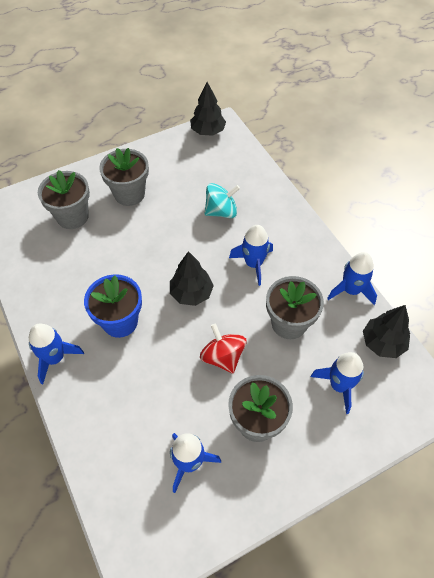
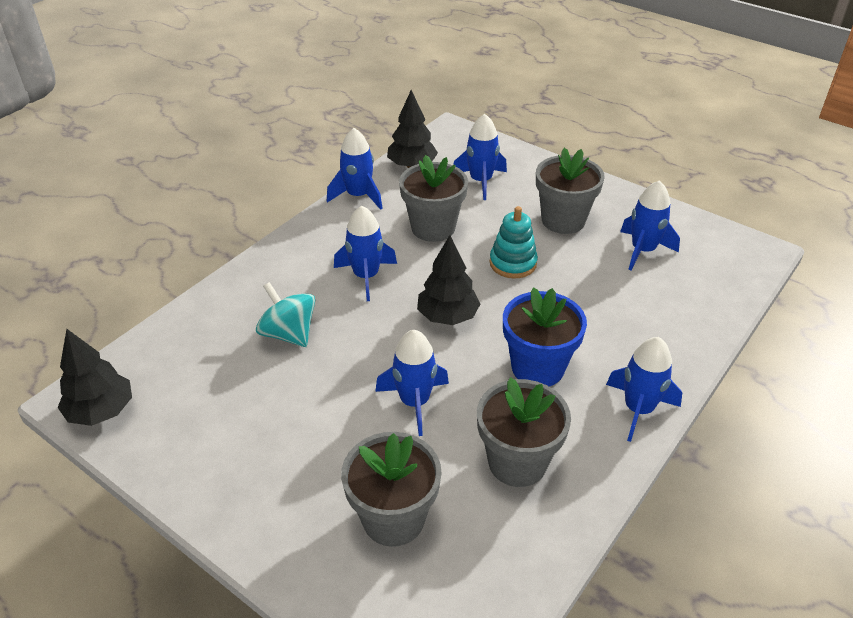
camera: 115 degrees left, 15 degrees down
grey flower pot [99,148,149,206] -> grey flower pot moved to [477,377,571,487]
red spinning top [200,323,246,373] -> turquoise stacking toy [490,206,538,279]
none -> blue rocket [375,330,449,436]

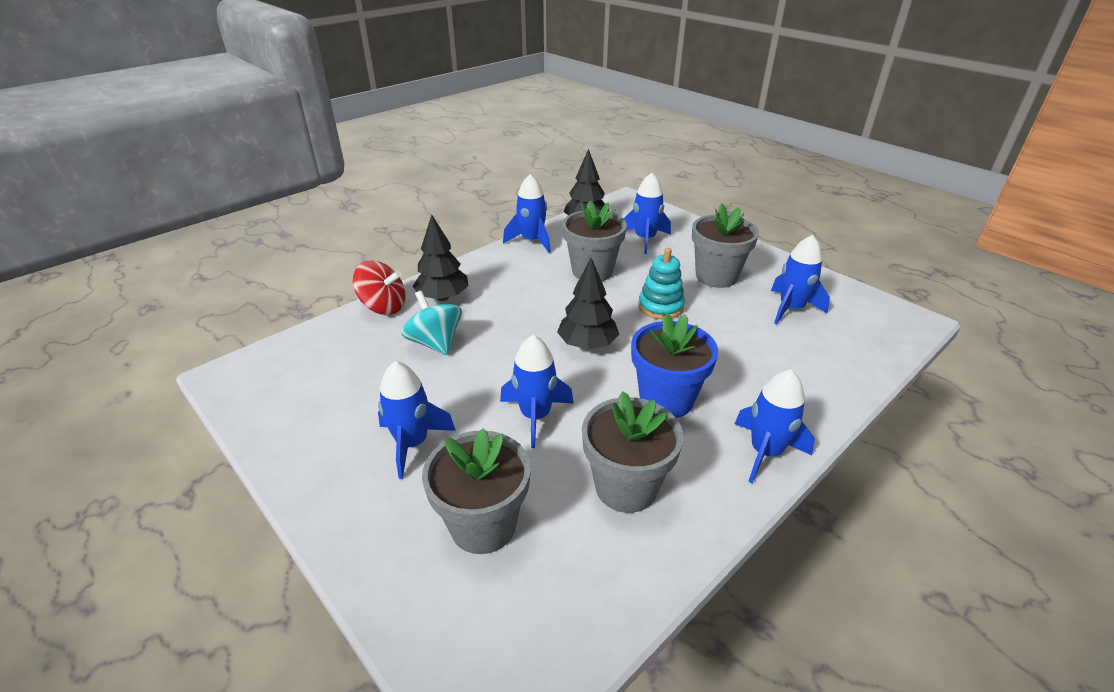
camera: 10 degrees right, 5 degrees down
black tree [58,329,132,426] -> black tree moved to [413,215,468,301]
blue rocket [334,206,397,301] -> blue rocket moved to [378,361,456,479]
none -> red spinning top [353,261,405,315]

